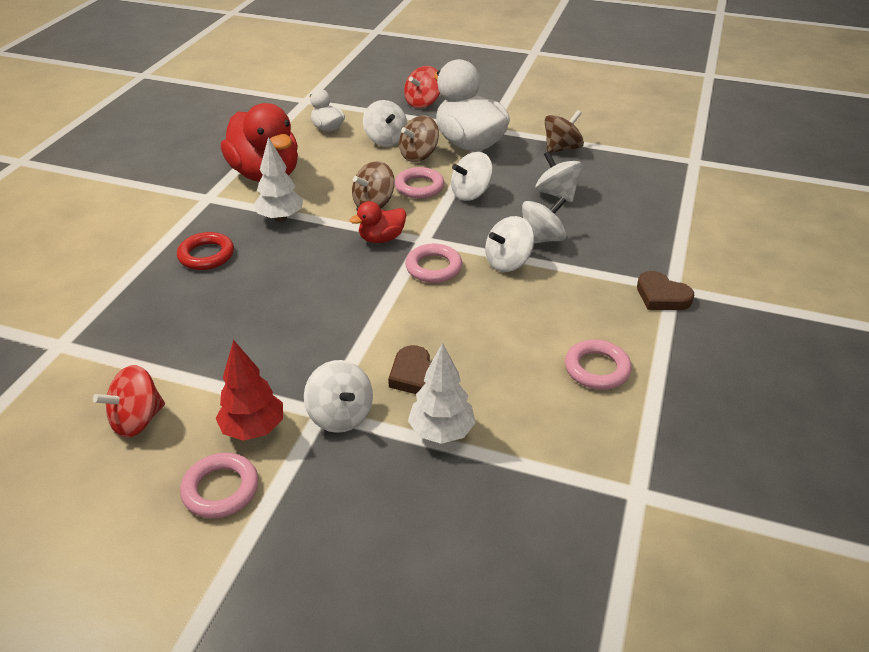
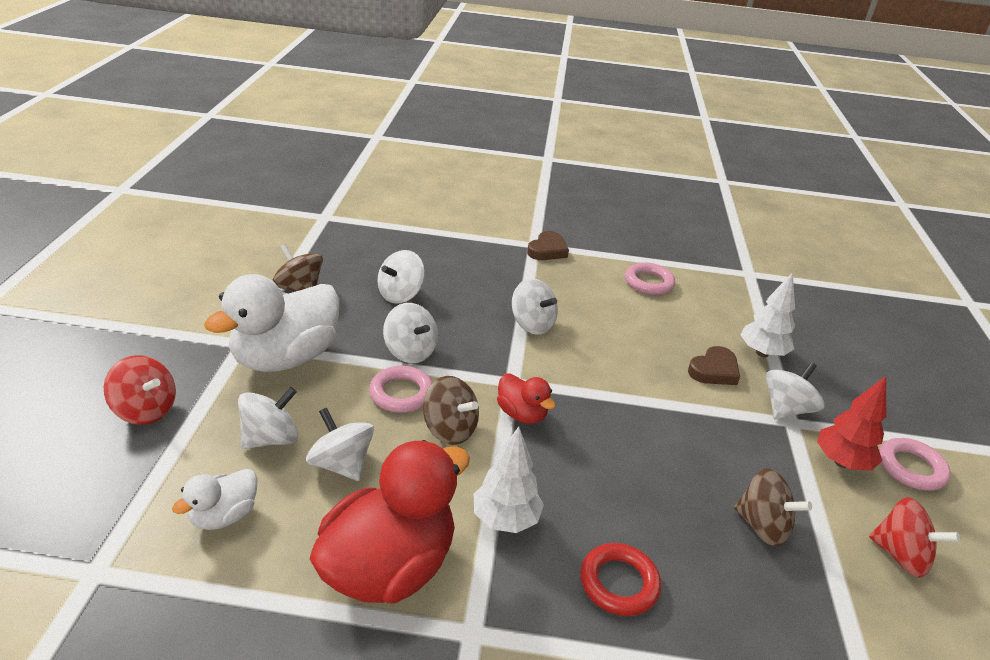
camera: 105 degrees left, 5 degrees down
brown spinning top [399,115,439,162] -> brown spinning top moved to [734,468,812,546]
pink ring [405,244,462,283] -> none
white spinning top [522,197,566,244] -> white spinning top moved to [306,408,374,481]

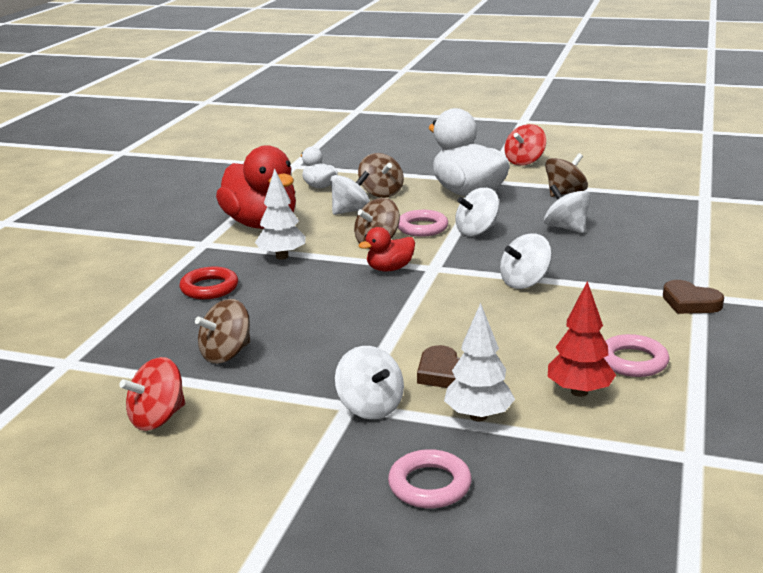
camera: 105 degrees right, 10 degrees down
red spinning top [104,355,176,425] -> red spinning top moved to [504,124,546,166]
white spinning top [238,387,298,449] -> brown spinning top [358,153,404,198]
red tree [817,376,886,471] -> red tree moved to [548,281,616,397]
pink ring [880,438,951,491] -> pink ring moved to [388,449,472,509]

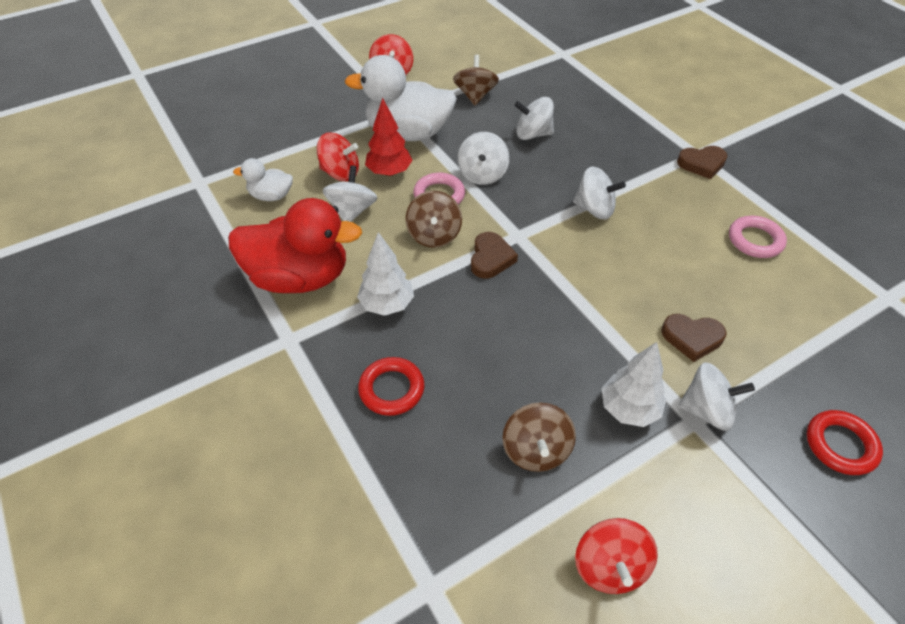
camera: 50 degrees left, 25 degrees up
brown spinning top [358,153,404,198] -> red spinning top [316,132,359,181]
red duck [358,227,415,271] -> brown heart [471,232,518,279]
pink ring [388,449,472,509] -> red ring [807,410,883,475]
white tree [444,303,515,421] -> white tree moved to [602,342,666,427]
white spinning top [500,233,552,289] -> white spinning top turned 75 degrees counterclockwise [573,166,626,220]
red tree [548,281,616,397] -> red tree moved to [365,98,412,176]

